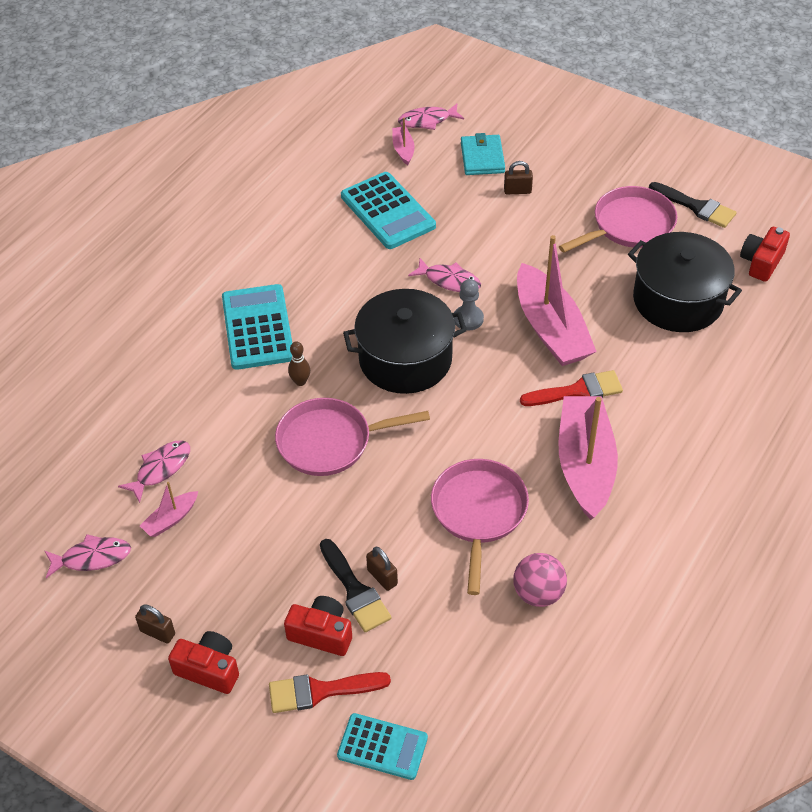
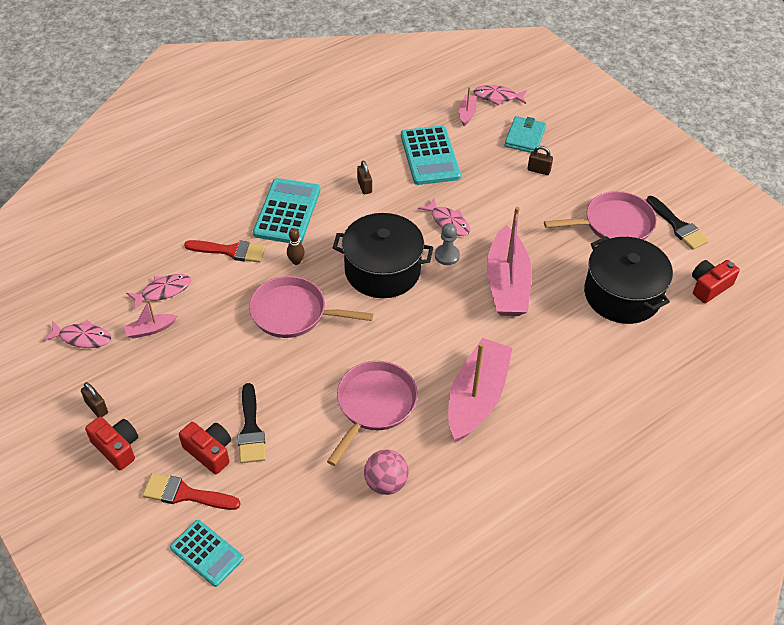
camera: 20 degrees right, 0 degrees up
brown padlock [366,547,398,591] -> brown padlock moved to [357,160,372,194]
red brush [520,370,623,406] -> red brush moved to [184,240,266,263]

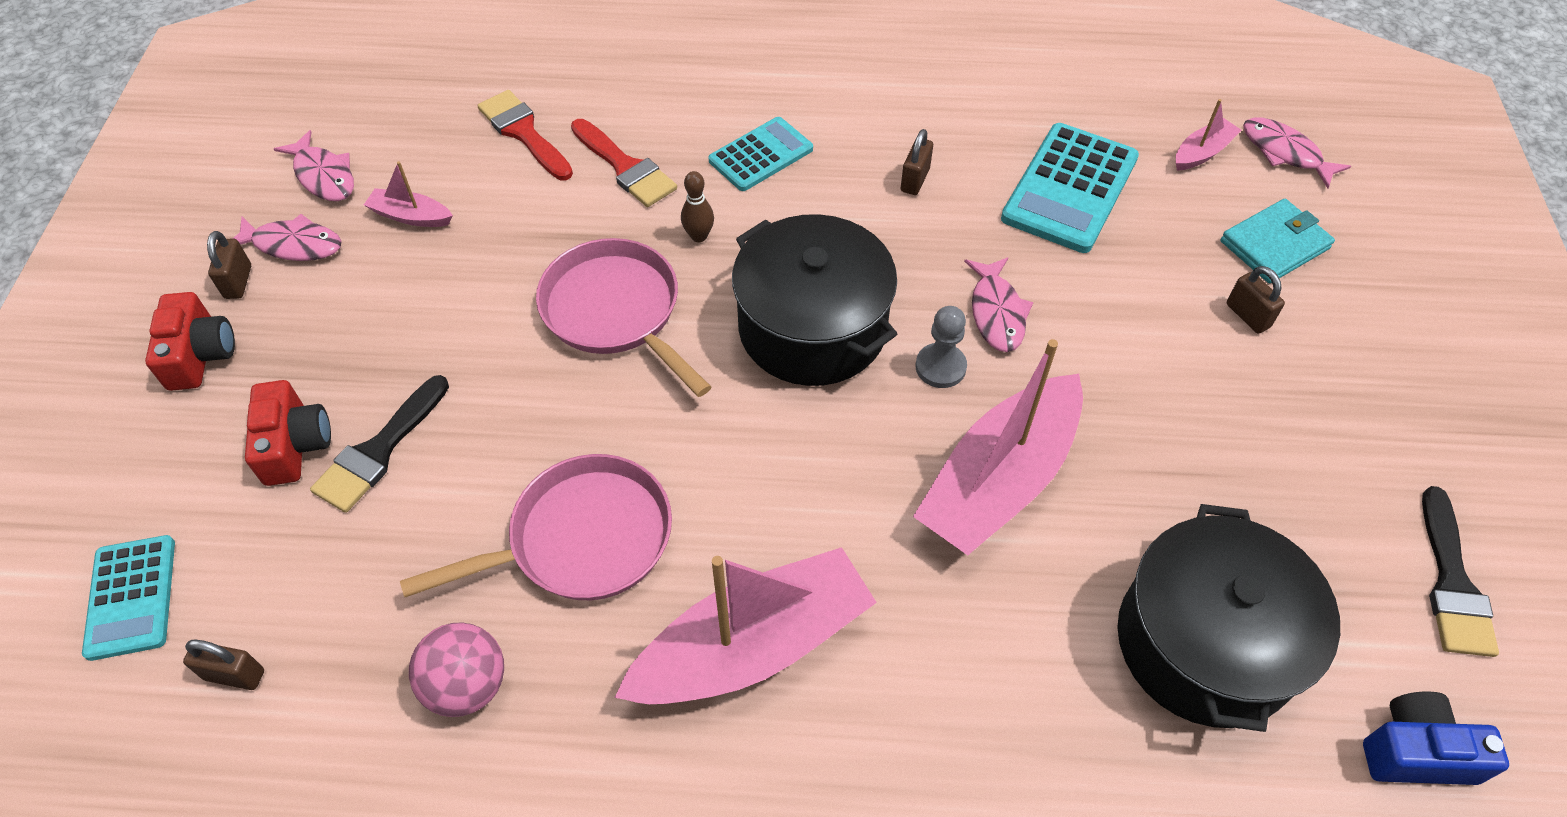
camera: 40 degrees right, 5 degrees up
pink fish [126,274,191,310] -> pink fish moved to [232,214,342,261]
red brush [143,473,240,510] -> red brush moved to [477,90,573,180]
turquoise calculator [253,178,320,243] -> turquoise calculator [708,117,813,191], size x0.63
pink pan [544,191,657,240] -> none
red camera [692,260,740,303] -> blue camera [1363,691,1509,785]
none -> brown padlock [183,639,264,690]

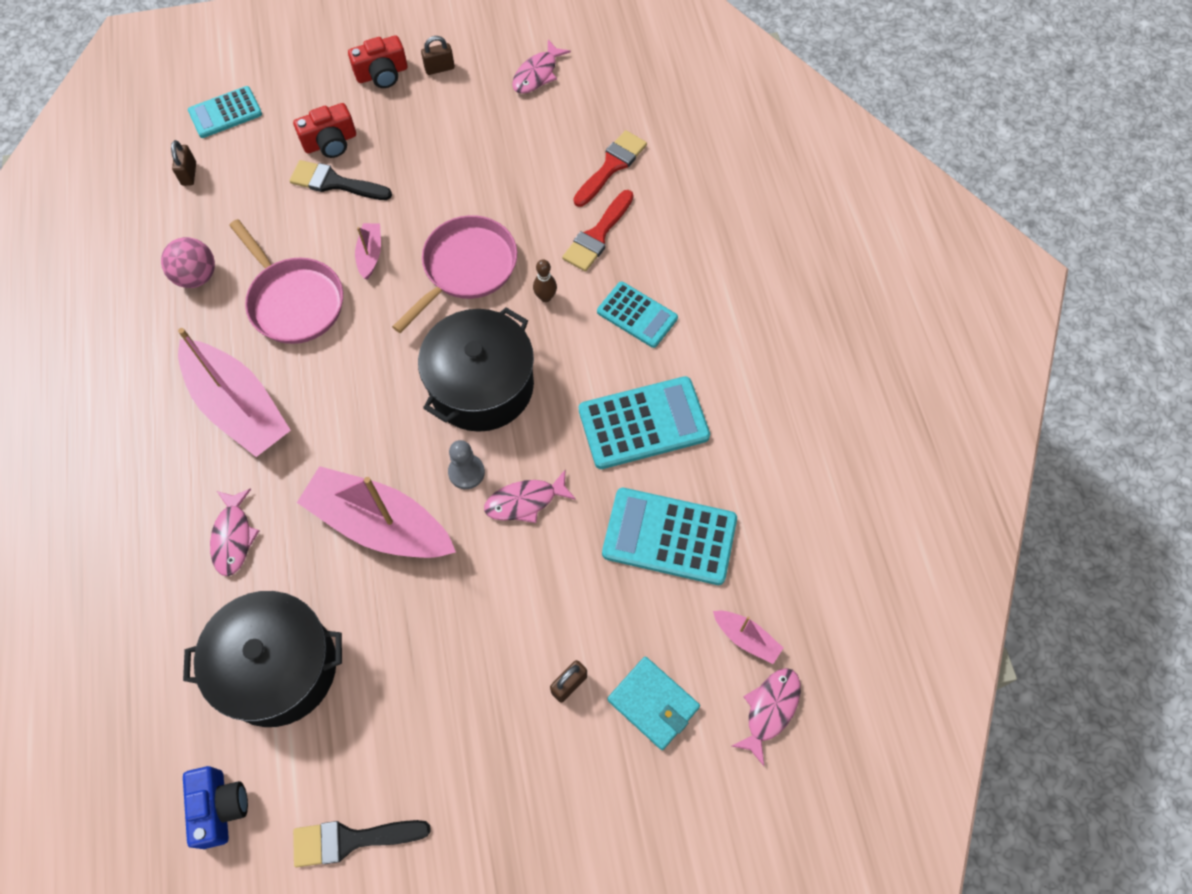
camera: 75 degrees right, 10 degrees up
pink fish [232,214,342,261] -> pink fish moved to [210,488,259,576]
pink boat [364,161,453,227] -> pink boat moved to [355,223,381,279]
brown padlock [901,129,933,195] -> turquoise calculator [579,376,710,469]

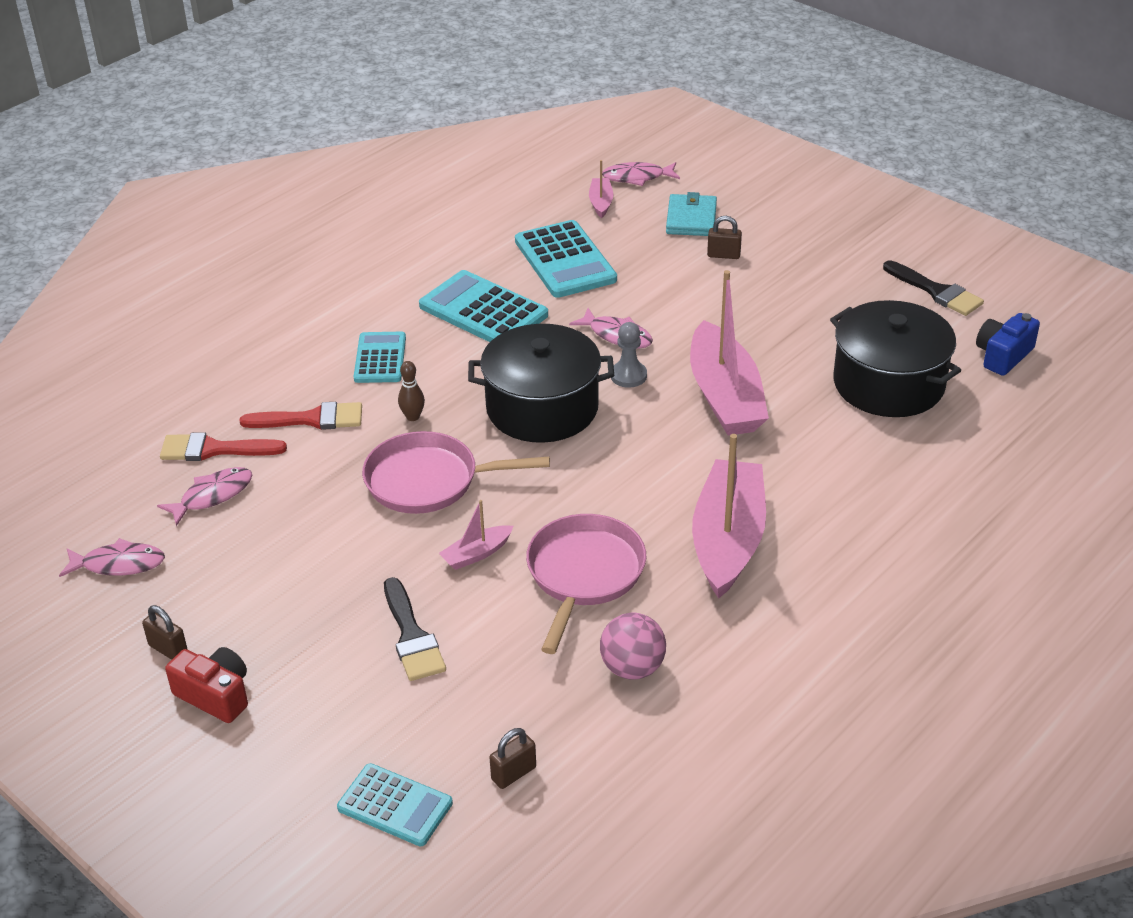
camera: 125 degrees left, 25 degrees down
pink fish [210,488,259,576] -> pink fish moved to [157,467,252,526]
red camera [293,103,356,158] -> none

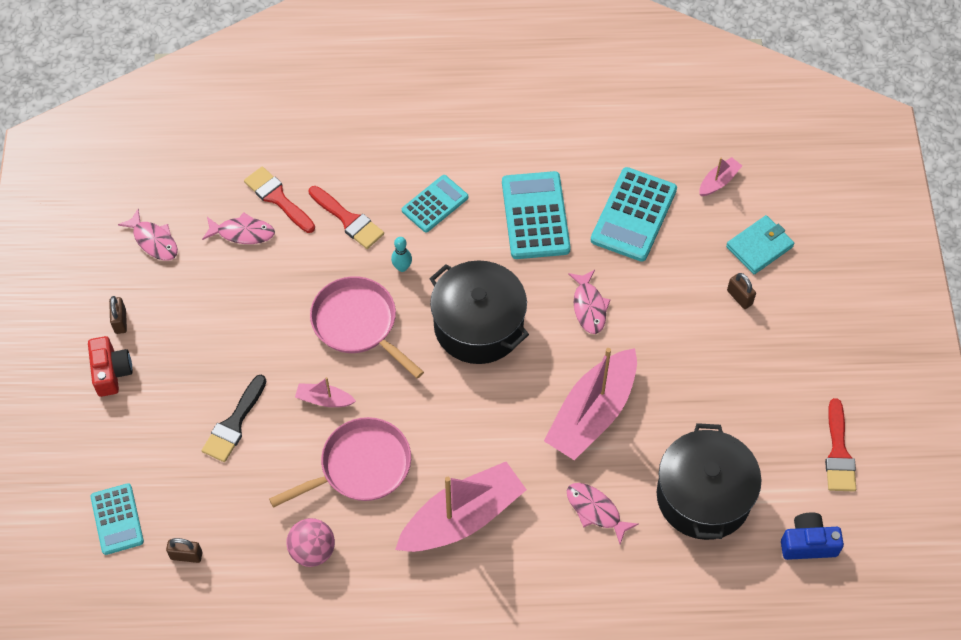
camera: 45 degrees right, 20 degrees up
brown bowling pin [398,361,425,421] -> turquoise bowling pin [391,237,412,272]
pink fish [602,162,680,186] -> pink fish moved to [567,483,638,544]
grey pawn [611,322,647,388] -> none
black brush [883,260,984,316] -> red brush [825,398,856,491]

